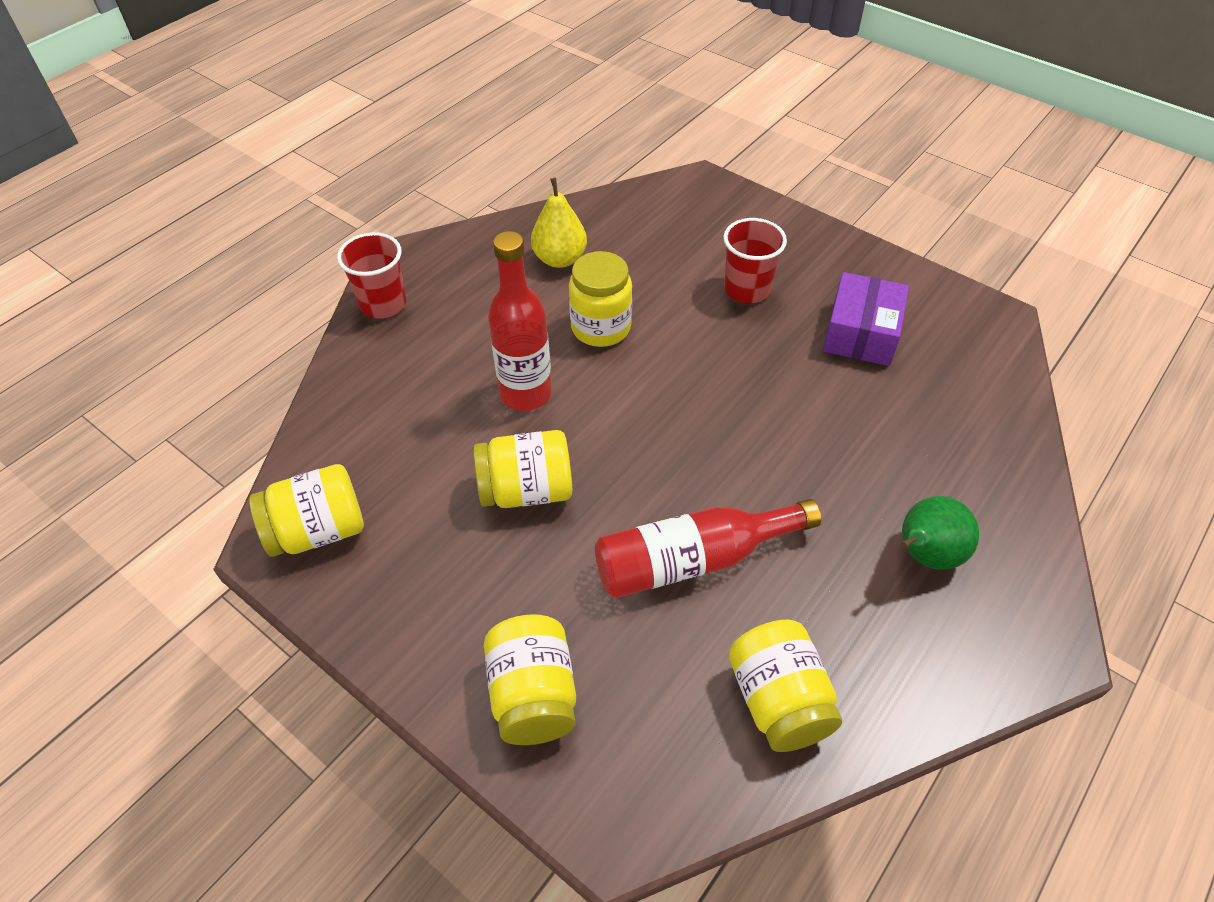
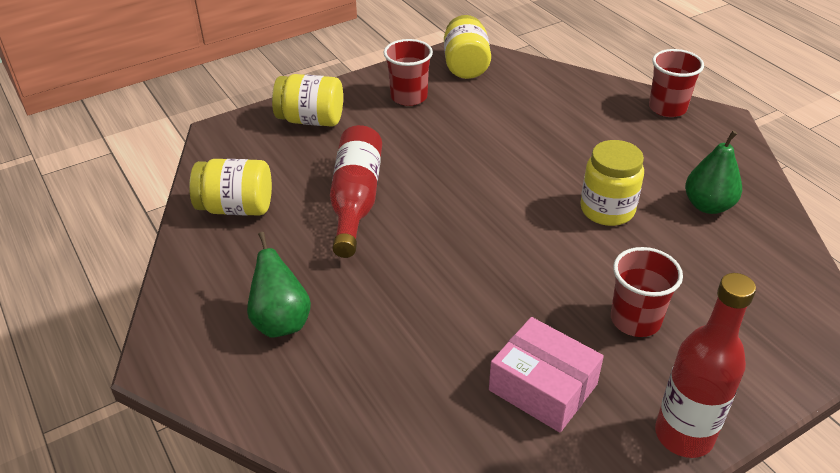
camera: 110 degrees right, 10 degrees down
yellow jar [474,430,572,508] -> none
red bottle [488,231,552,411] -> red bottle moved to [655,273,756,458]
yellow pear [531,178,587,268] -> green pear [685,131,742,214]
purple box [823,272,909,366] -> pink box [489,317,604,432]
none -> red cup [383,39,433,106]

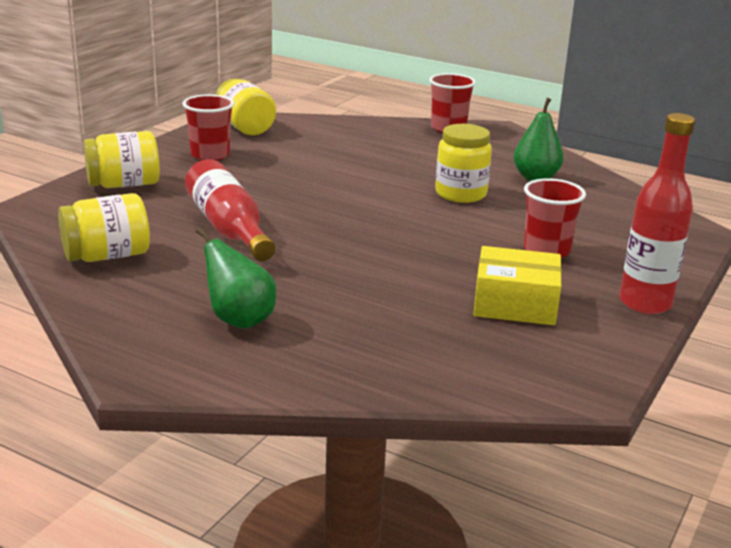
camera: 30 degrees left, 15 degrees down
pink box [489,317,604,432] -> yellow box [473,246,562,325]

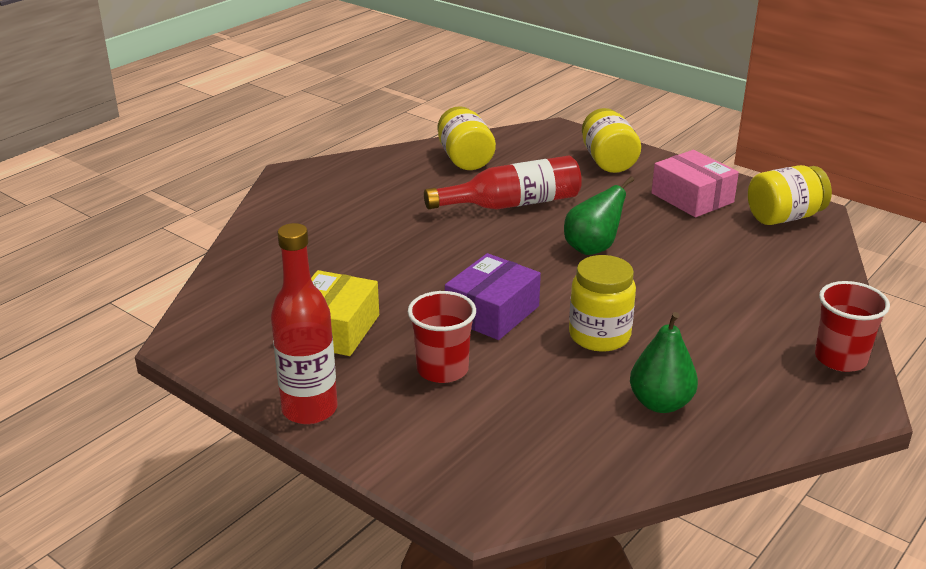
camera: 100 degrees right, 5 degrees up
red cup [183,94,234,161] -> pink box [651,150,739,217]
green pear [196,227,276,329] -> green pear moved to [564,176,634,255]
none -> purple box [445,253,541,340]

